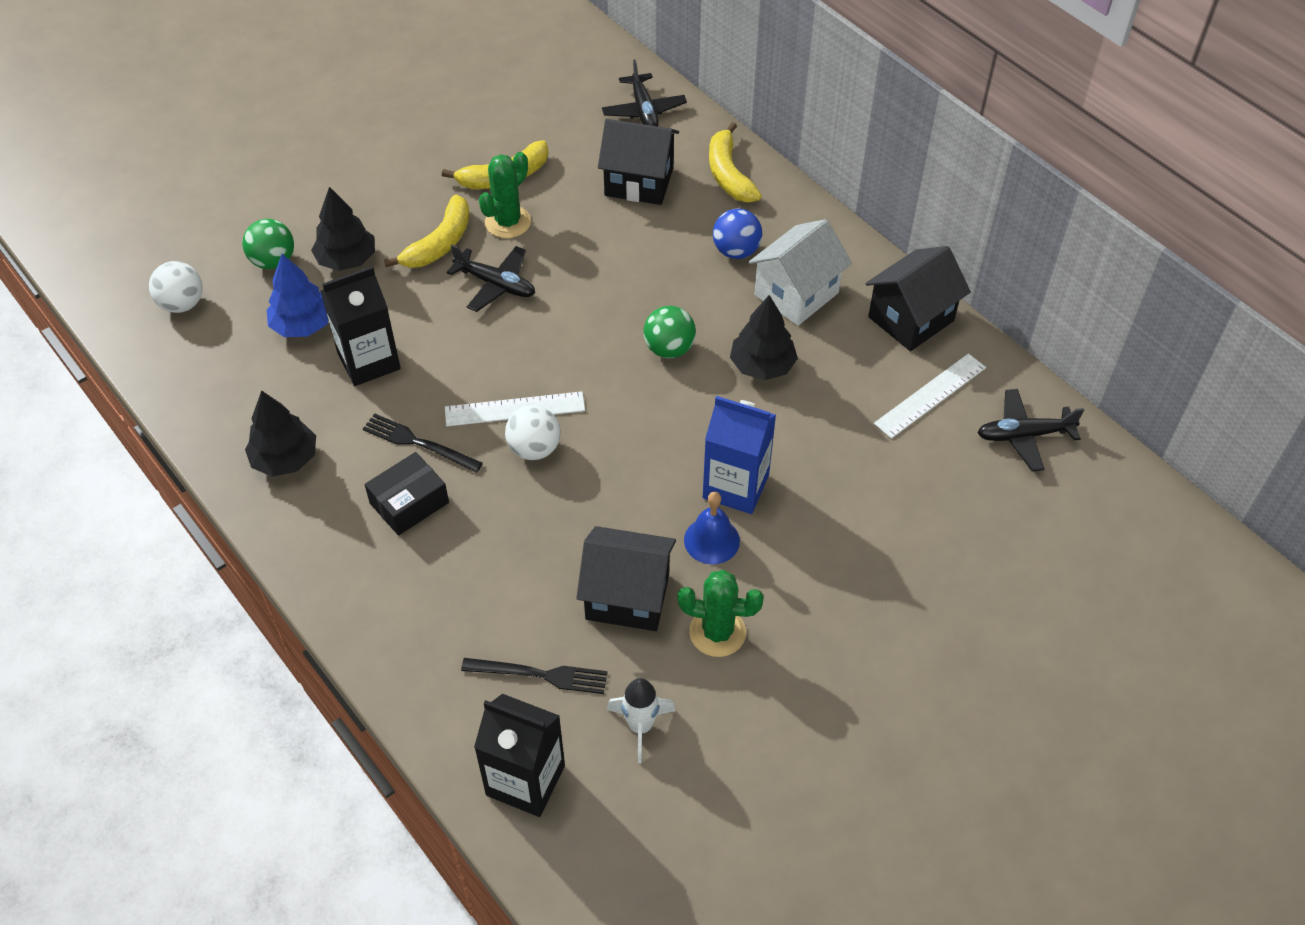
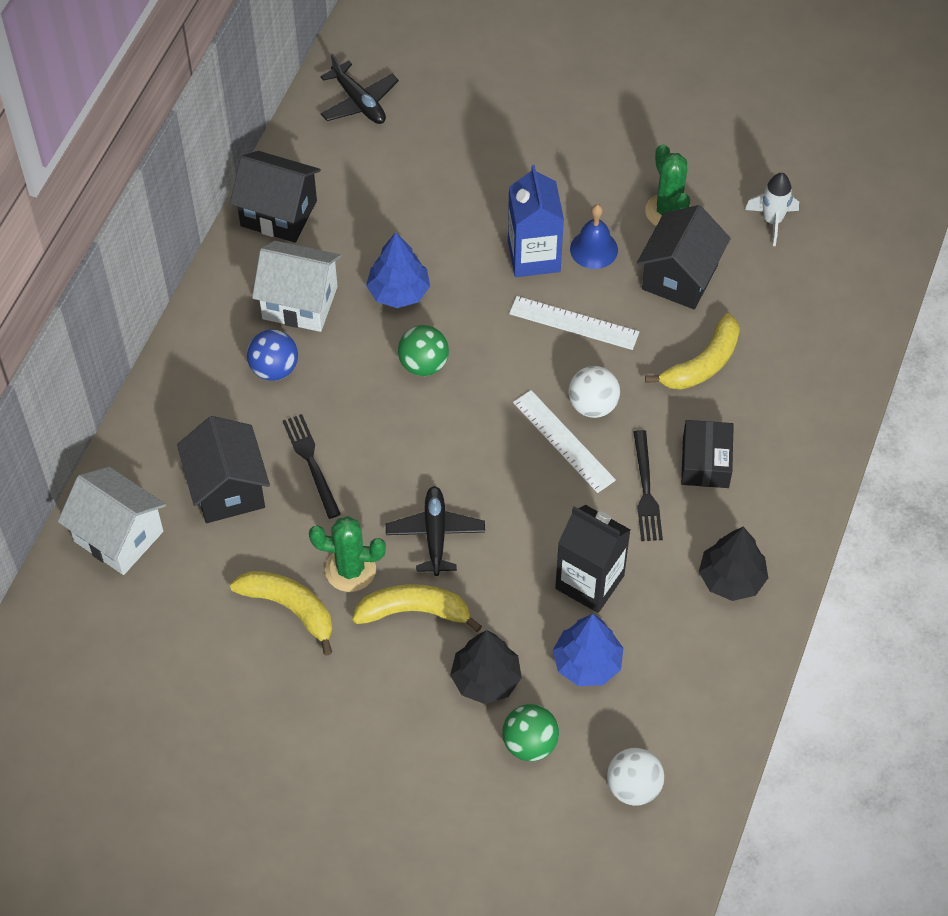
camera: 120 degrees left, 5 degrees up
black box [365,452,449,536] -> black box turned 75 degrees clockwise [681,420,734,488]
black fork [461,658,608,694] -> black fork moved to [283,414,341,519]
black carton [474,694,565,817] -> none
black house [577,526,676,631] -> black house turned 45 degrees clockwise [636,205,731,309]
black plane [602,59,687,126] -> white house [58,467,166,575]
yellow banana [709,122,762,202] -> yellow banana moved to [645,313,740,390]
black tree [730,295,798,380] -> blue tree [366,232,430,308]
white ruler [874,354,986,439] -> white ruler moved to [509,296,639,350]

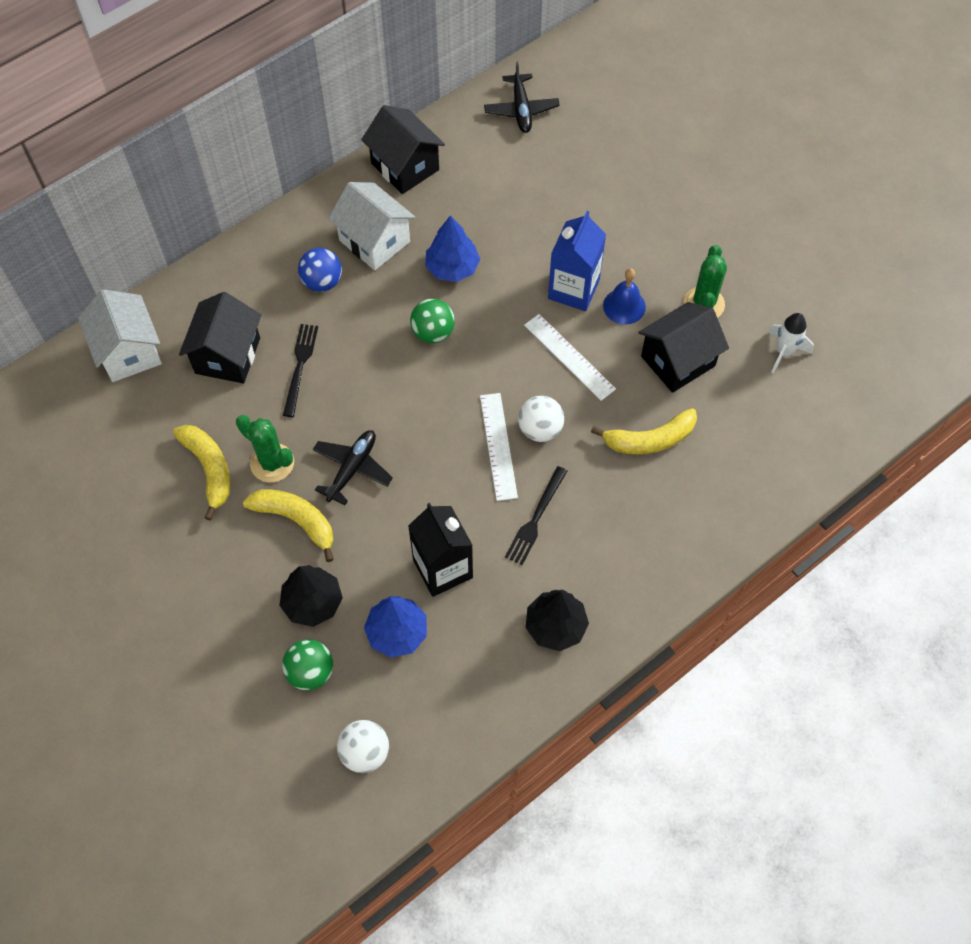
camera: 30 degrees right, 5 degrees up
black box [681,420,734,488] -> none

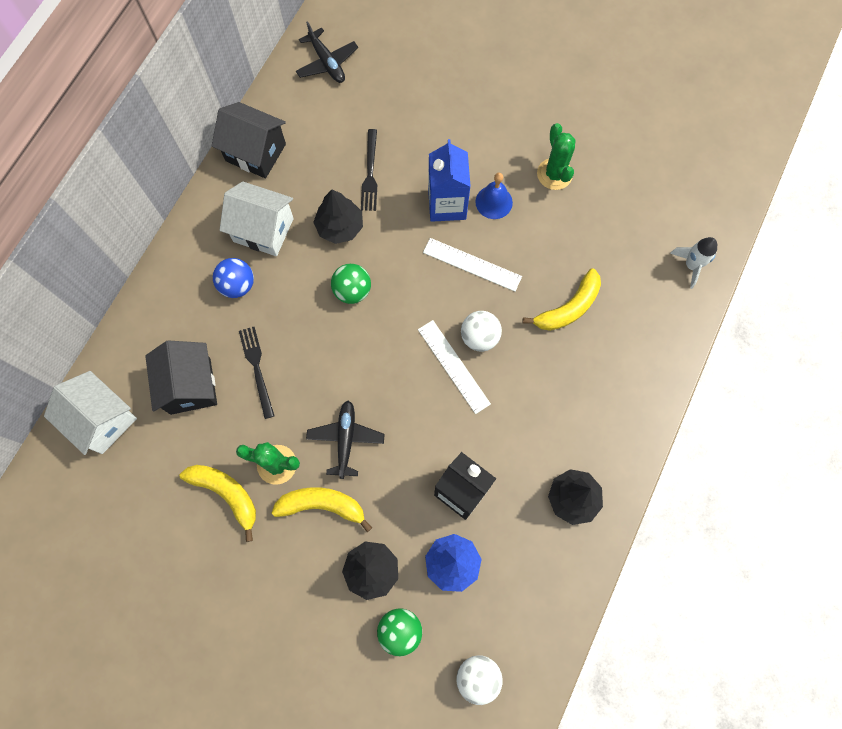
camera: 25 degrees left, 10 degrees up
blue tree [425,215,480,282] -> black tree [313,190,363,244]
black fork [505,466,567,565] -> black fork moved to [361,129,377,211]
black house [638,302,729,393] -> none
white rocket [768,313,814,374] -> white rocket moved to [670,237,717,289]

